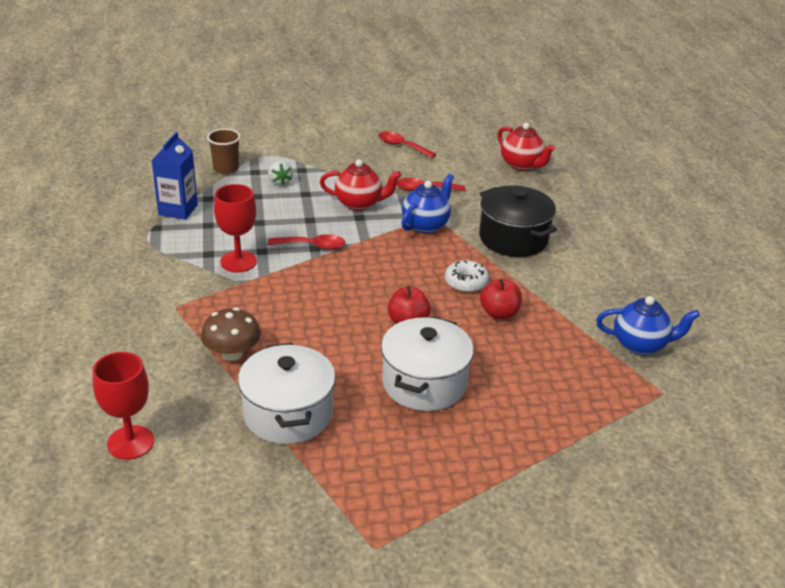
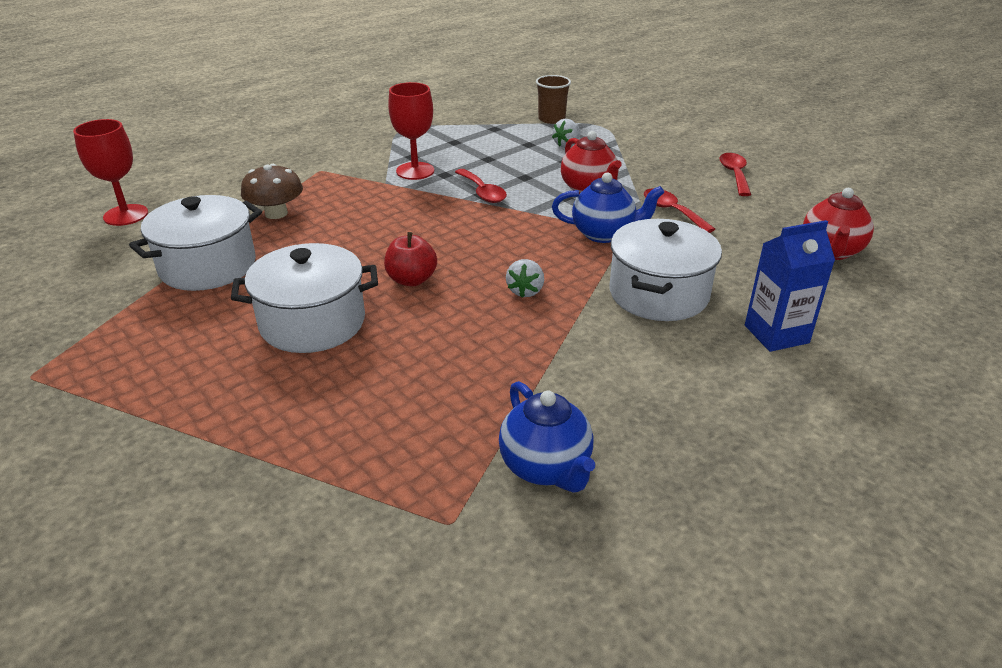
camera: 60 degrees right, 0 degrees up
blue carton [151,132,198,220] -> blue carton moved to [745,220,835,352]
white donut [445,260,489,293] -> white strawberry [506,259,544,298]
black pot [479,185,557,257] -> white pot [610,219,722,321]
red apple [480,278,522,319] -> none

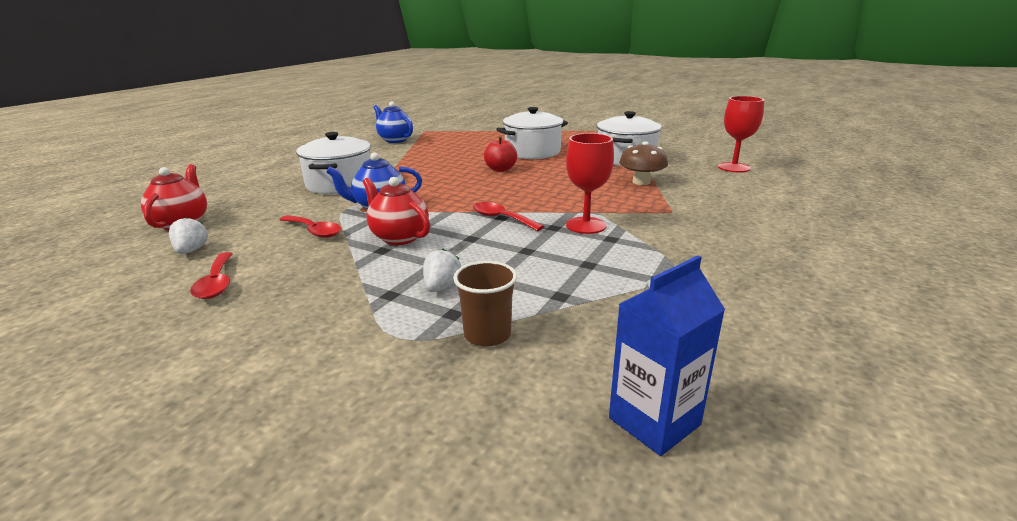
camera: 160 degrees right, 10 degrees down
white strawberry [506,259,544,298] -> white strawberry moved to [169,217,208,254]
blue carton [745,220,835,352] -> blue carton moved to [609,255,725,456]

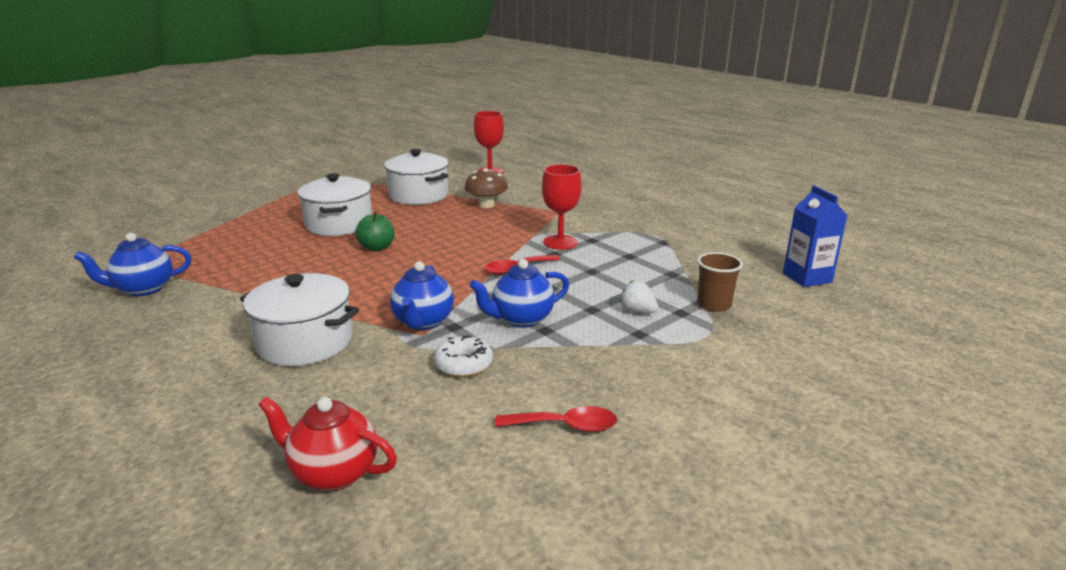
camera: 70 degrees left, 0 degrees up
white strawberry [169,217,208,254] -> none
red spoon [280,215,341,238] -> white donut [434,335,493,377]
red teapot [363,177,430,245] -> blue teapot [470,259,569,328]
red apple [484,136,517,172] -> green apple [355,211,395,251]

